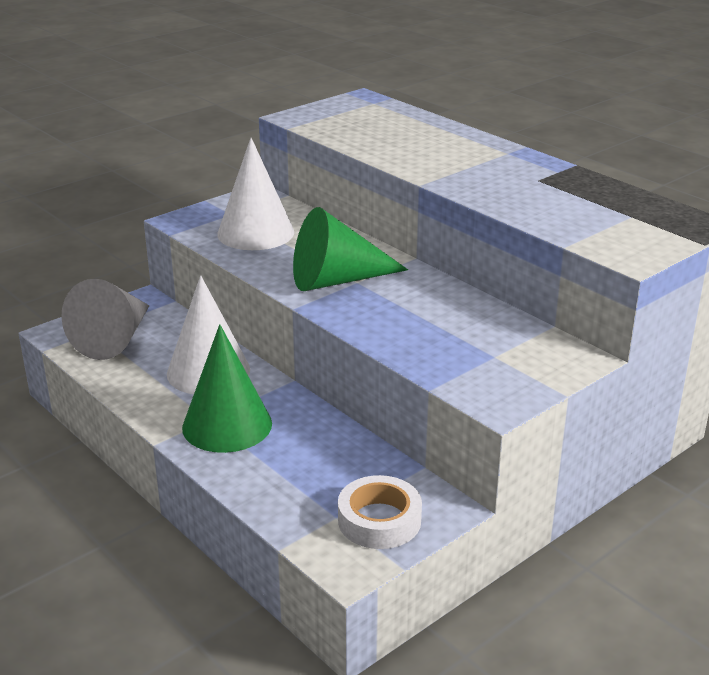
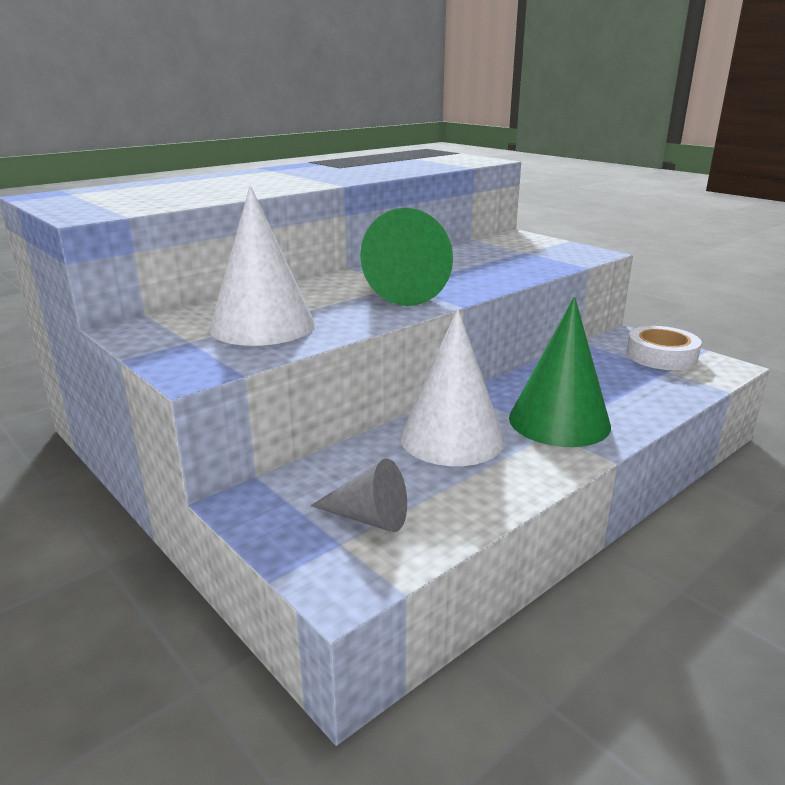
camera: 90 degrees left, 5 degrees down
grey cone [61,279,149,360] -> grey cone [311,459,407,532], size x0.57

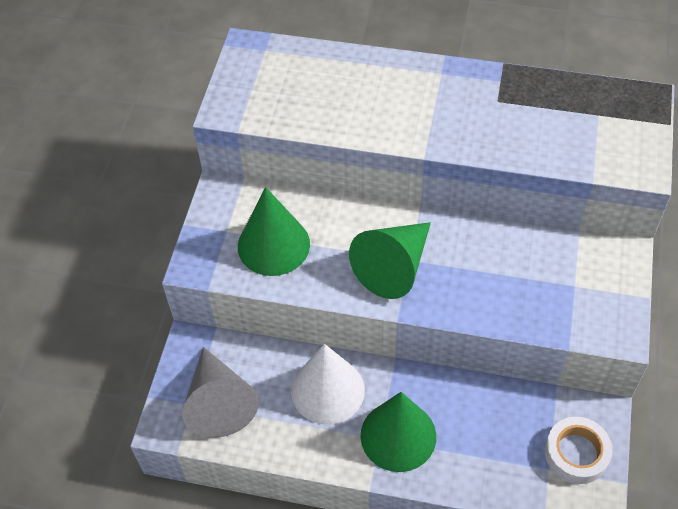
camera: 55 degrees right, 30 degrees up
white cone [209,186,315,346] -> green cone [238,187,310,276]
grey cone [311,459,407,532] -> grey cone [183,347,259,438], size x1.77

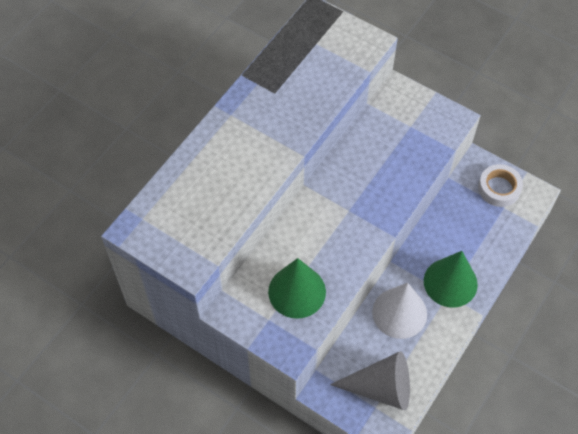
camera: 70 degrees left, 5 degrees up
green cone [349,222,431,299] -> none

